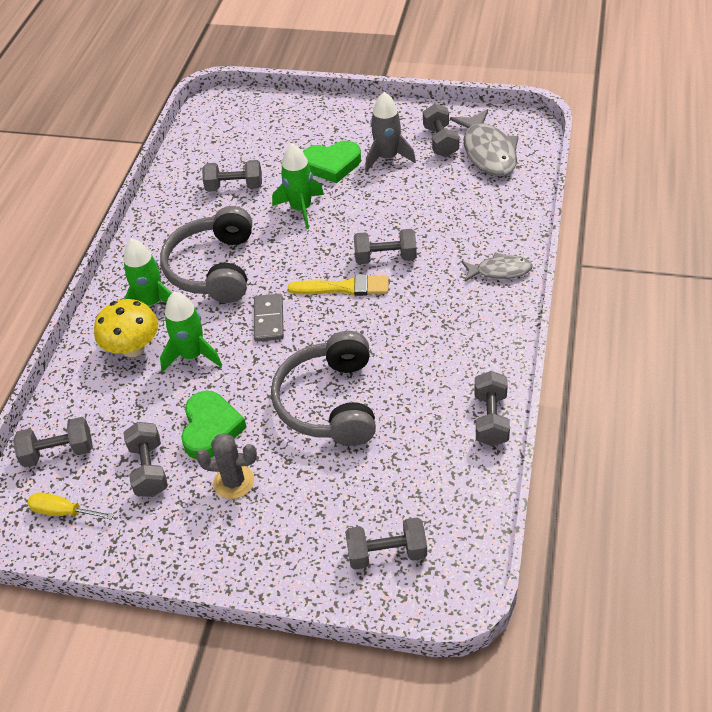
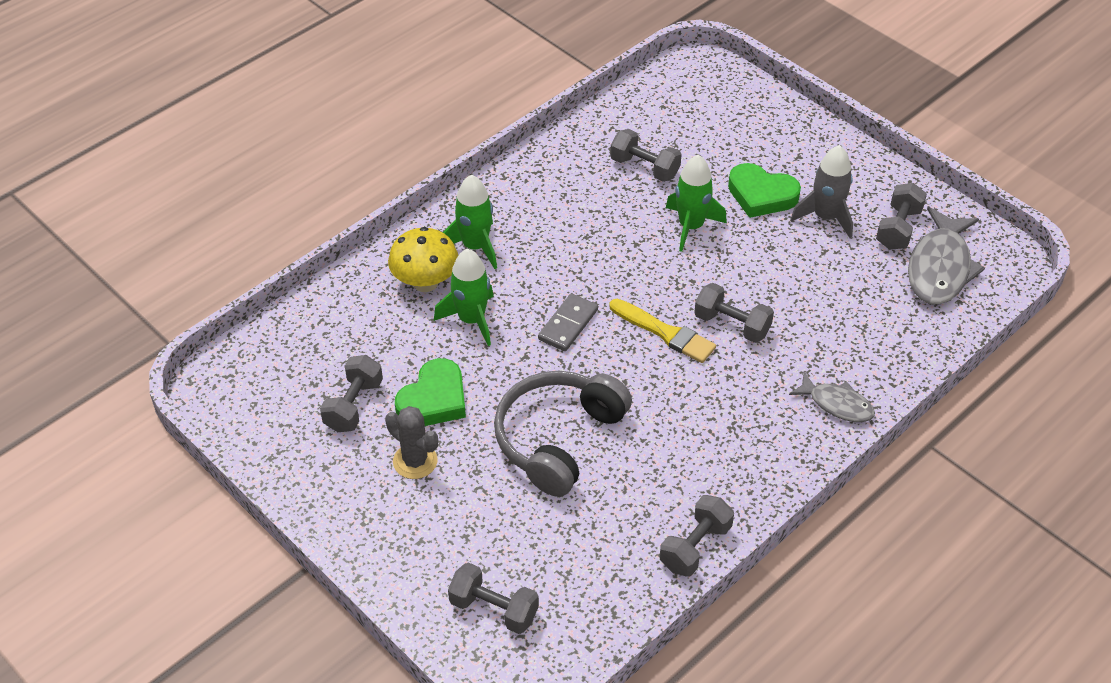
camera: 30 degrees right, 0 degrees up
grey dumbbell [13,417,92,467] -> none
yellow screwdriver [27,492,114,520] -> none
grey headphones [160,206,252,303] -> none

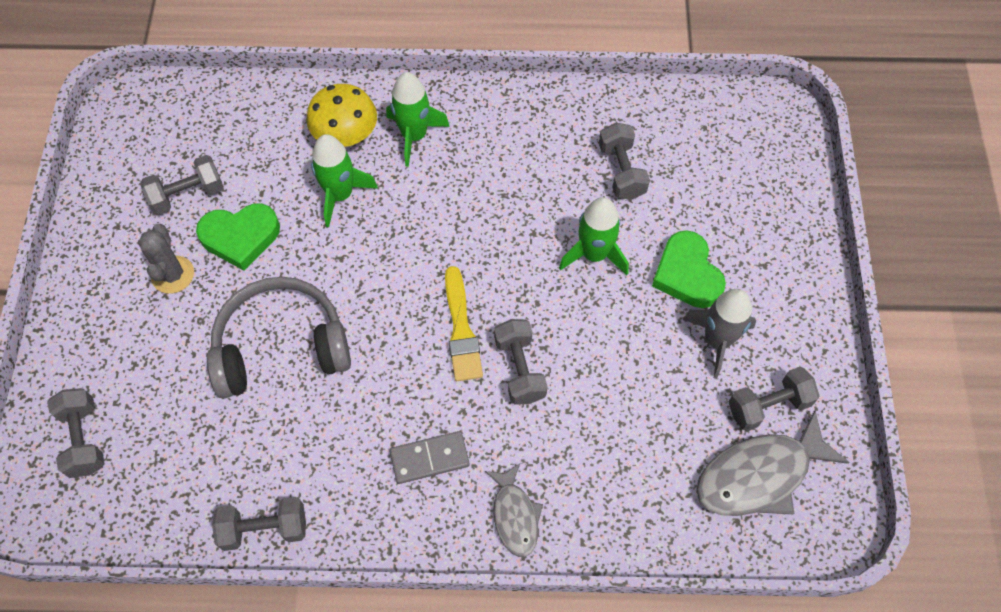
camera: 45 degrees right, 15 degrees up
grey domino [538,293,598,351] -> grey domino moved to [390,431,470,484]

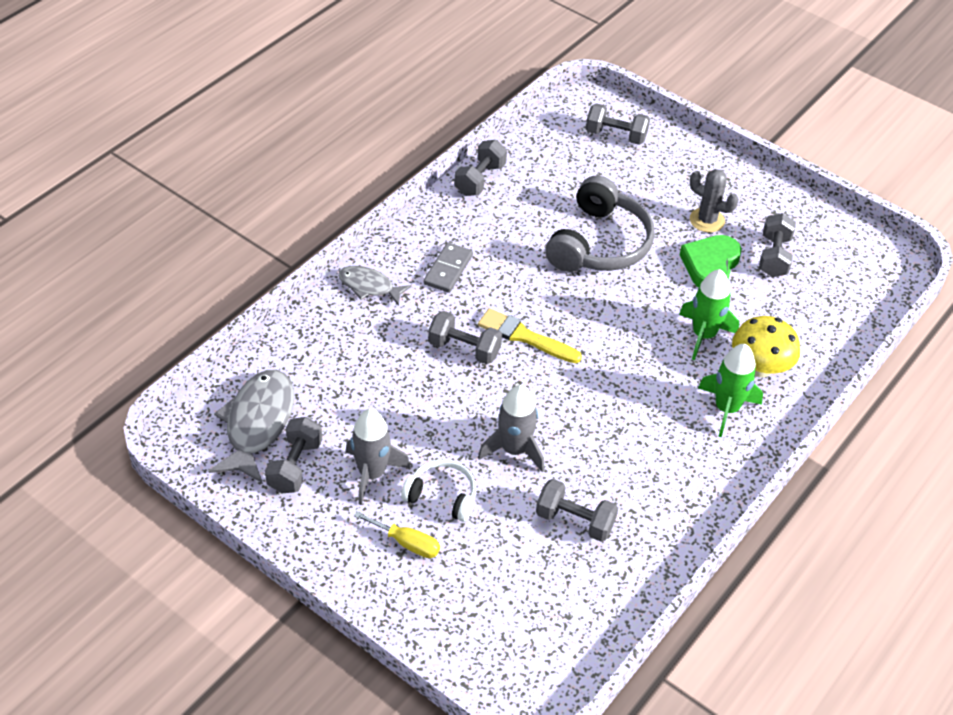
camera: 125 degrees right, 15 degrees down
green rocket [559,197,629,275] -> grey rocket [478,385,545,473]
green heart [652,230,726,308] -> white headphones [401,459,476,522]
none -> yellow screwdriver [354,511,440,558]

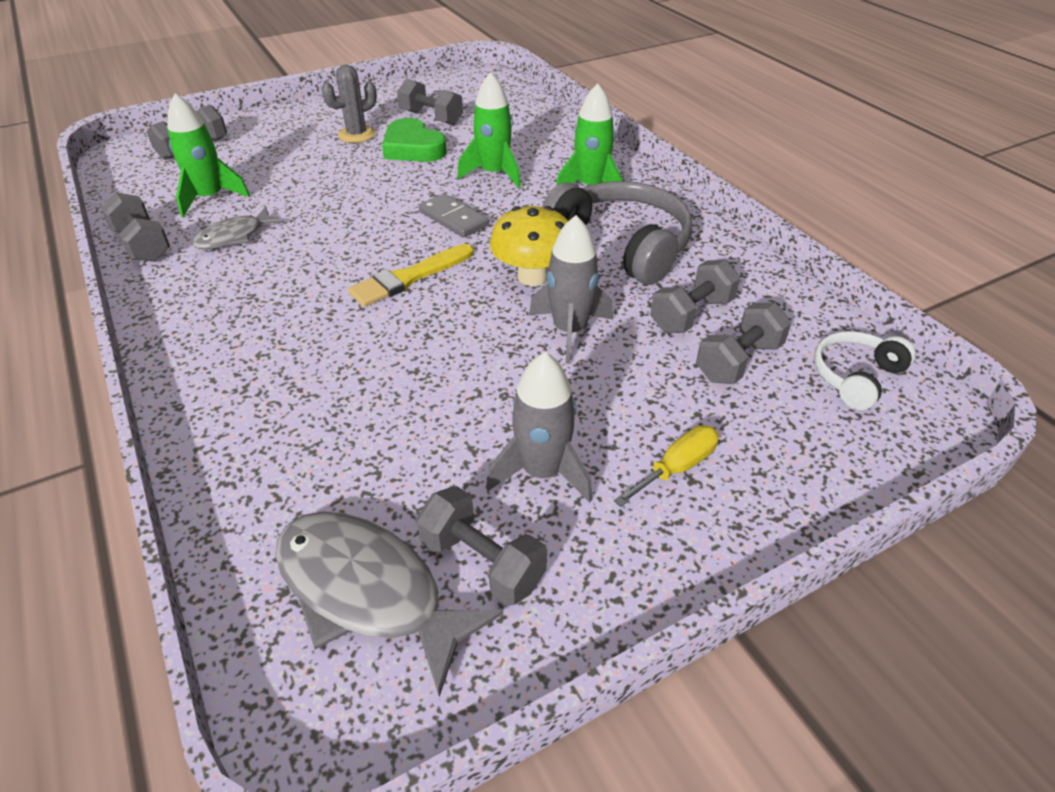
camera: 65 degrees left, 5 degrees down
grey fish [338,266,412,306] -> grey fish moved to [192,207,284,249]
white headphones [401,459,476,522] -> white headphones moved to [814,331,916,410]
grey domino [424,243,473,293] -> grey domino moved to [419,193,489,238]
grey dumbbell [428,311,502,364] -> grey dumbbell moved to [696,302,791,384]
grey headphones [545,176,655,272] -> grey headphones moved to [542,181,693,285]
yellow mushroom [732,316,800,377] -> yellow mushroom moved to [490,206,568,286]
none -> green rocket [167,93,250,217]

